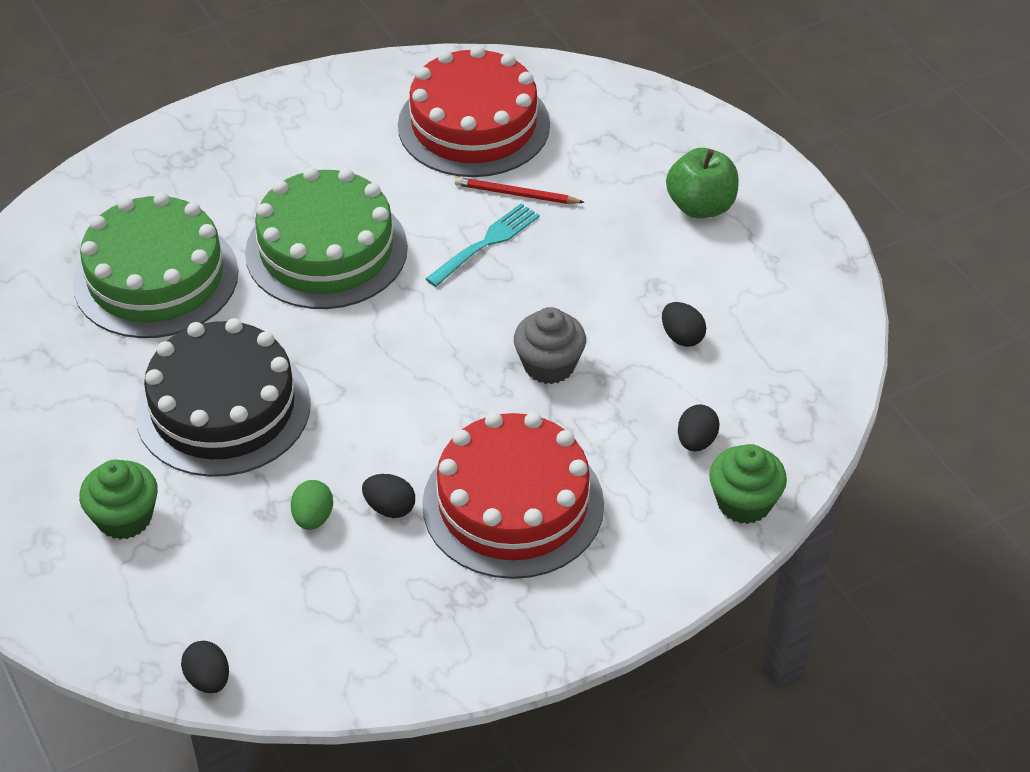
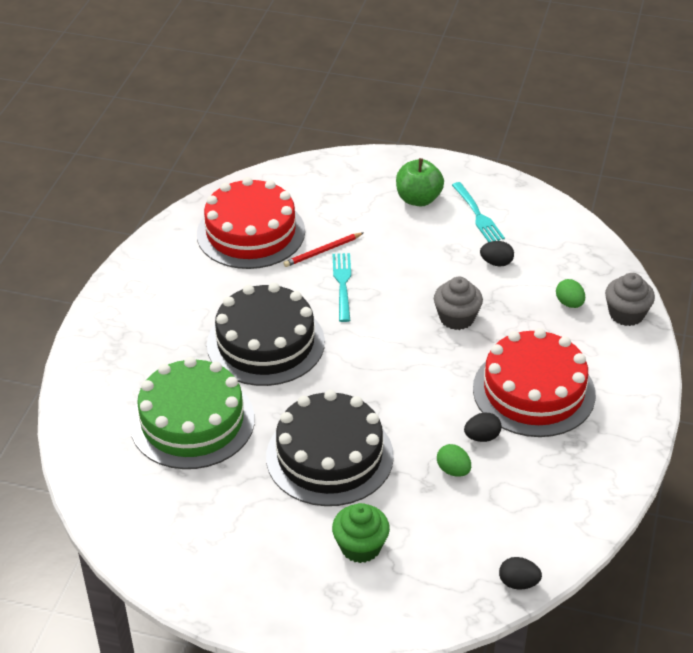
camera: 45 degrees left, 5 degrees down
green cake [245,167,408,309] -> black cake [207,283,325,386]
black egg [678,404,719,451] -> green egg [556,279,585,308]
green cupcake [709,444,787,524] -> grey cupcake [605,273,655,326]
none -> turquoise fork [452,182,505,242]

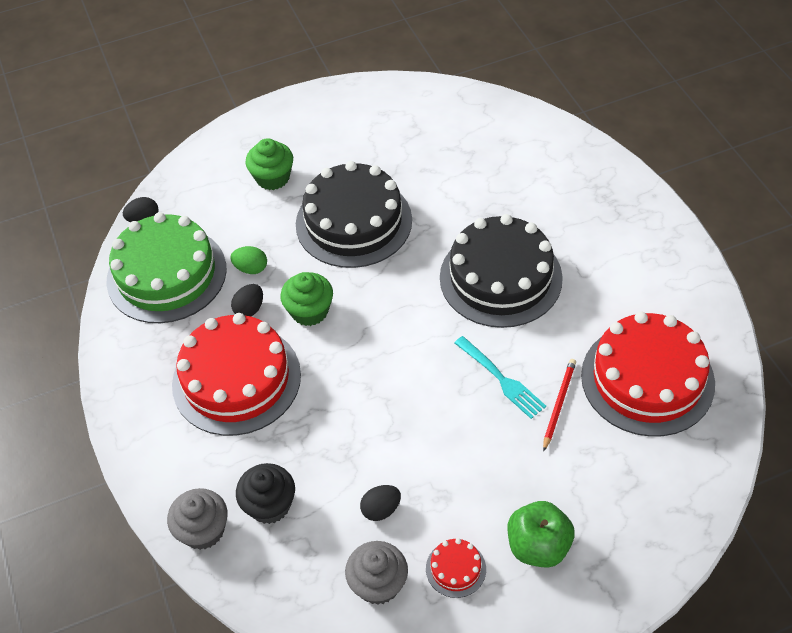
camera: 145 degrees right, 10 degrees up
green cake [130,357,255,469] -> green cake moved to [106,212,227,323]
grey cupcake [434,277,483,330] -> grey cupcake moved to [345,541,408,605]
turquoise fork [452,182,505,242] -> red cake [426,538,486,598]
green egg [556,279,585,308] -> black cupcake [236,463,295,524]
none -> green cupcake [280,272,333,326]

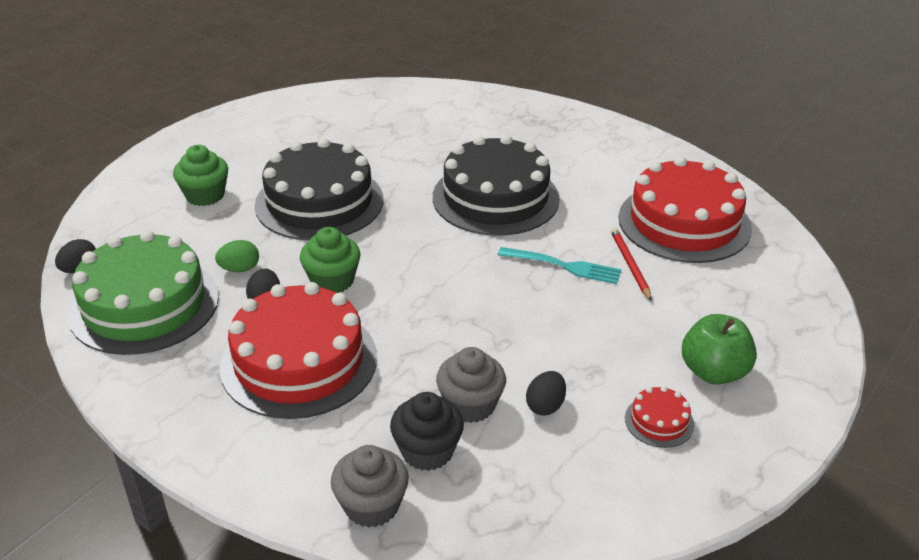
camera: 35 degrees left, 15 degrees down
grey cupcake [345,541,408,605] -> grey cupcake moved to [436,347,506,423]

